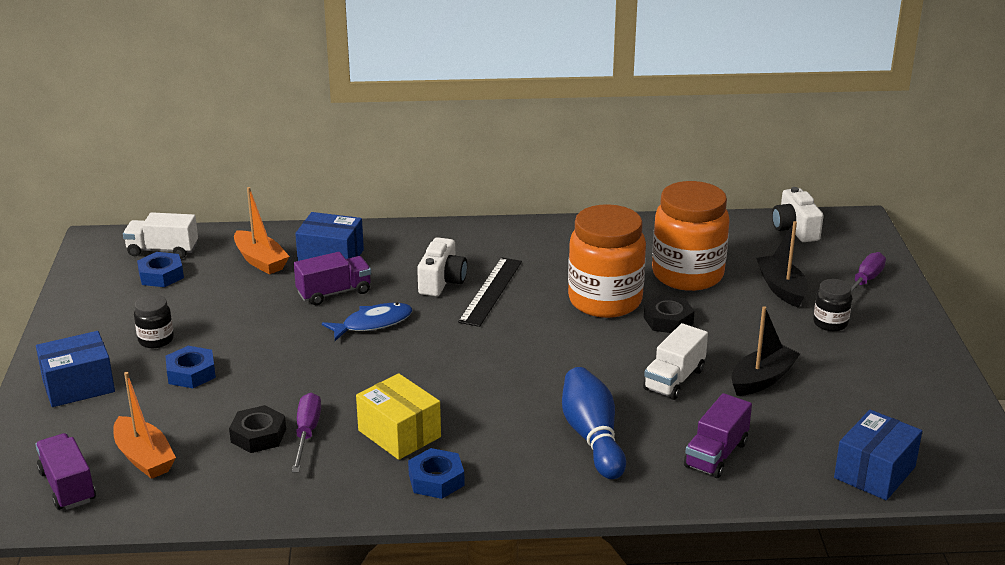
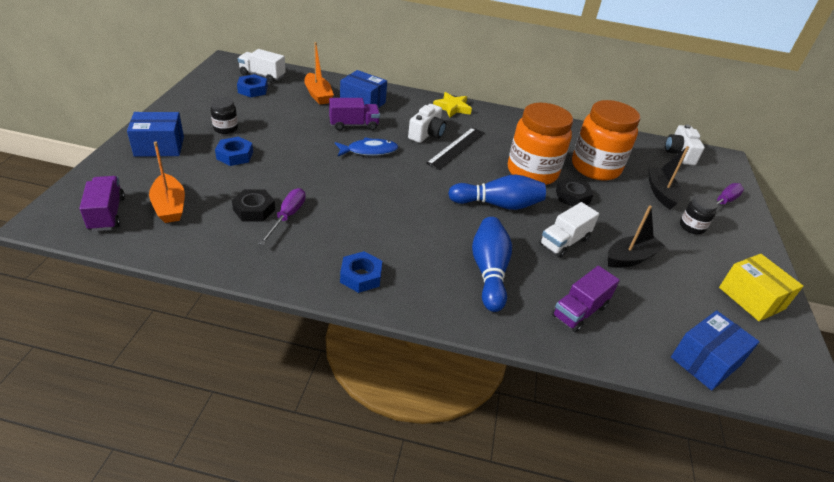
camera: 10 degrees right, 10 degrees up
yellow box [356,373,441,460] -> yellow box moved to [719,254,804,321]
none -> yellow star [433,92,472,118]
none -> blue bowling pin [448,174,546,210]

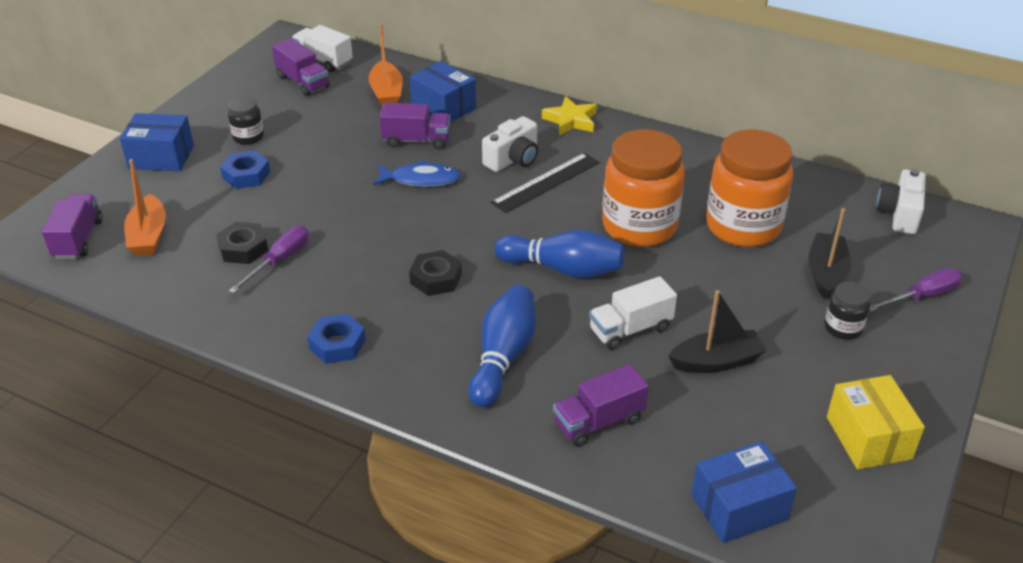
camera: 20 degrees right, 0 degrees up
blue nut [237,74,268,97] -> purple truck [272,38,330,96]
black nut [556,178,593,207] -> black nut moved to [409,250,462,296]

